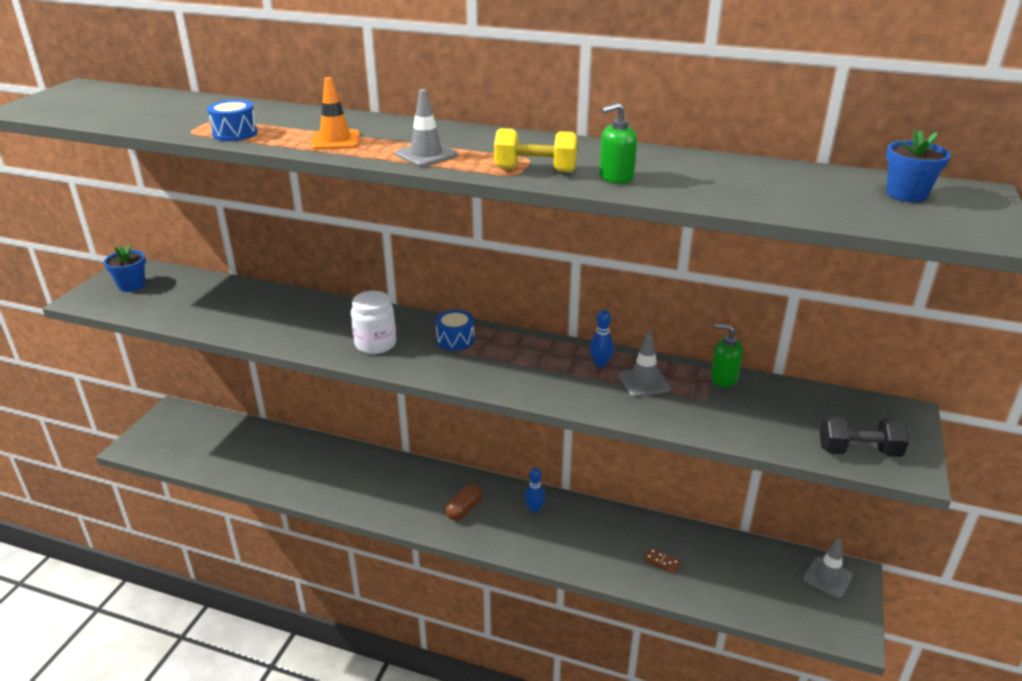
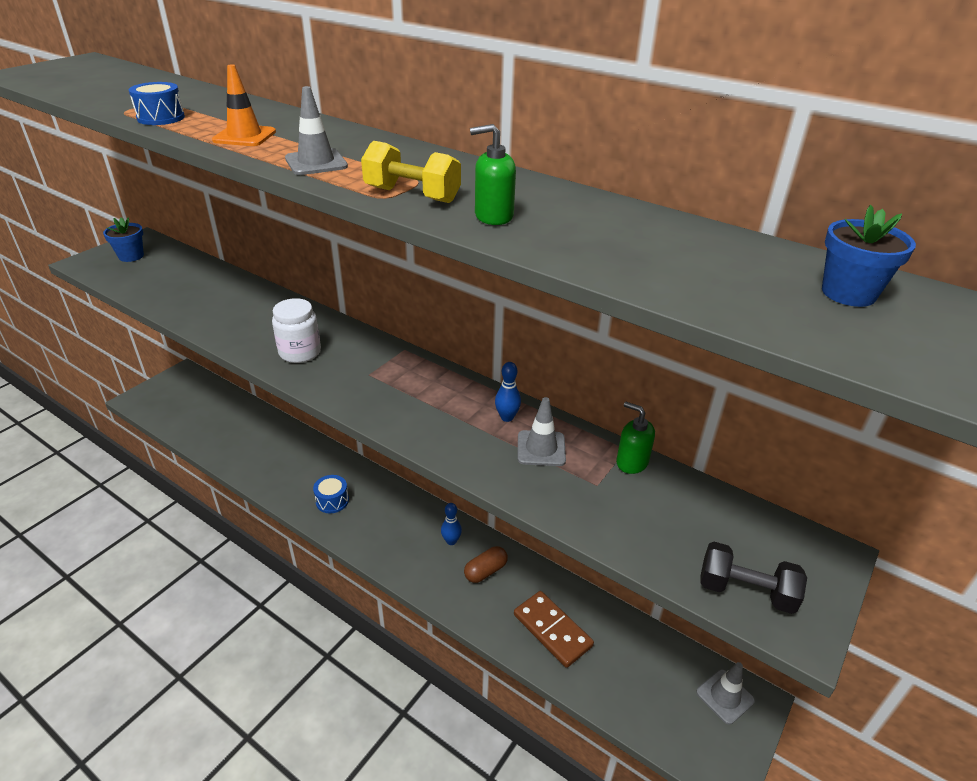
camera: 15 degrees right, 5 degrees up
blue drum [435,310,475,351] -> blue drum moved to [313,475,349,513]
brown capsule [445,484,483,521] -> brown capsule moved to [464,546,508,583]
brown domino [644,548,681,574] -> brown domino [514,591,594,668], size x2.21

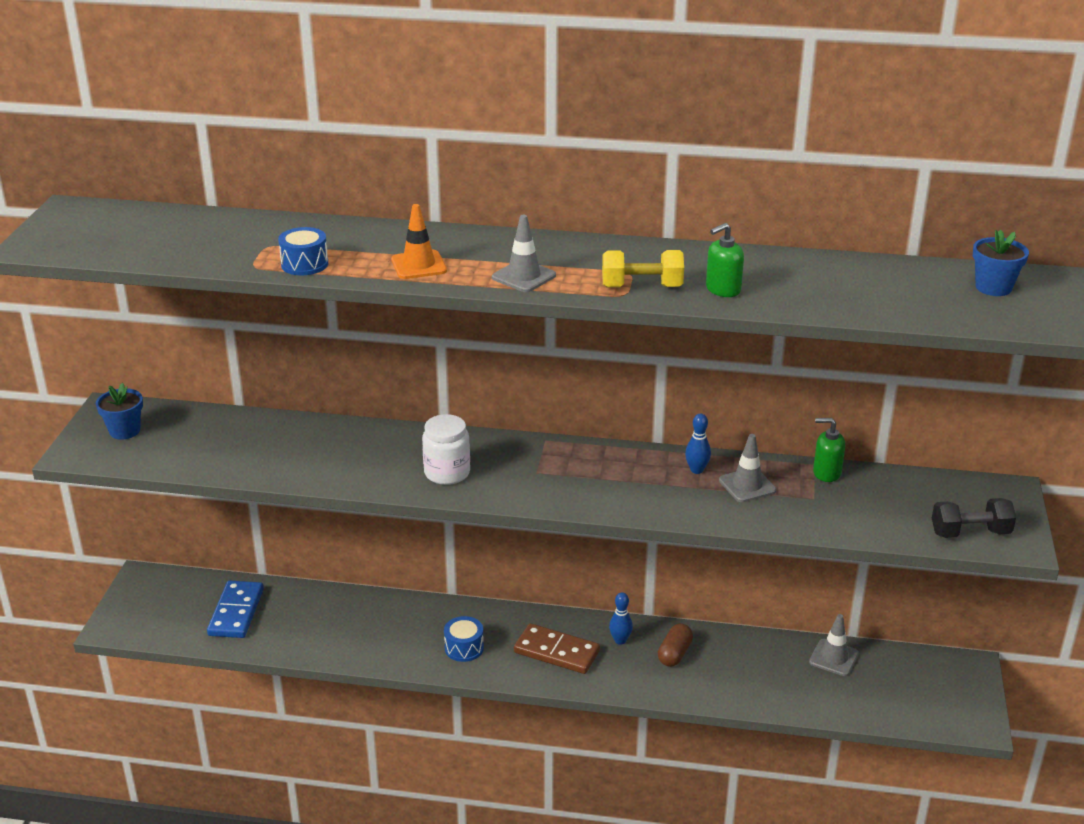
camera: 25 degrees left, 5 degrees down
brown domino [514,591,594,668] -> brown domino moved to [514,623,600,674]
grey traffic cone [696,662,755,725] -> grey traffic cone moved to [809,614,859,676]
none -> blue domino [207,581,264,638]

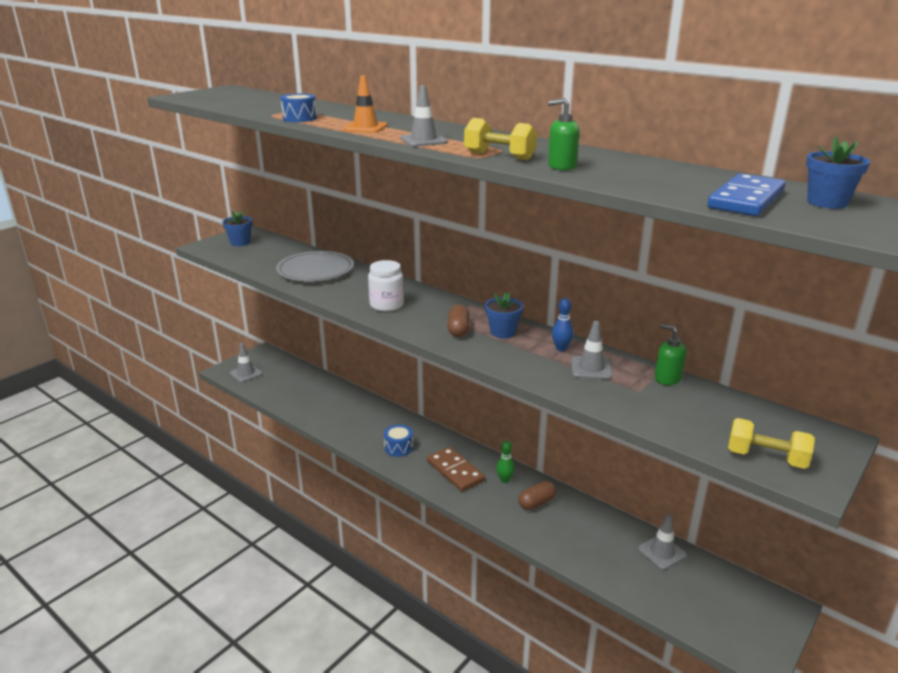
camera: 30 degrees right, 5 degrees down
blue domino [207,581,264,638] -> blue domino moved to [707,173,786,216]
blue bowling pin [609,592,633,645] -> green bowling pin [496,441,515,483]
black dumbbell [932,498,1016,538] -> yellow dumbbell [728,418,815,469]
none -> grey traffic cone [230,343,262,382]
none -> grey plate [276,251,354,282]
none -> brown capsule [448,305,470,337]
none -> blue flower pot [485,292,523,339]

